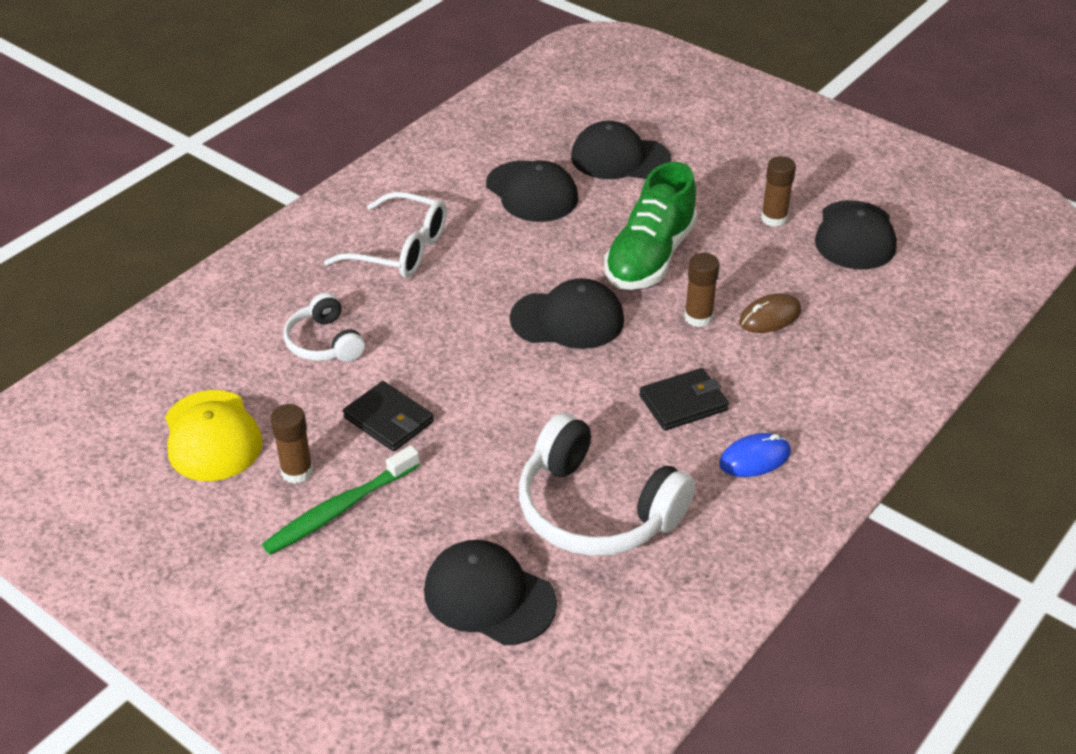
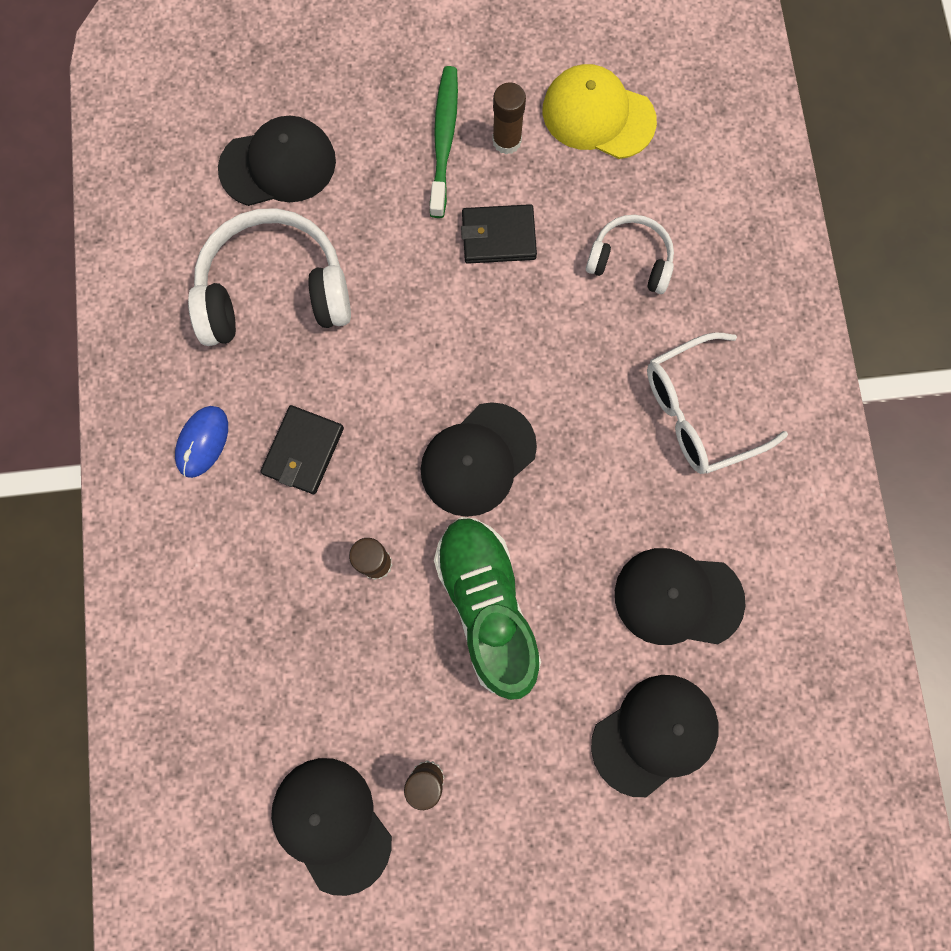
camera: 135 degrees right, 35 degrees up
brown mouse [739,293,801,333] -> none

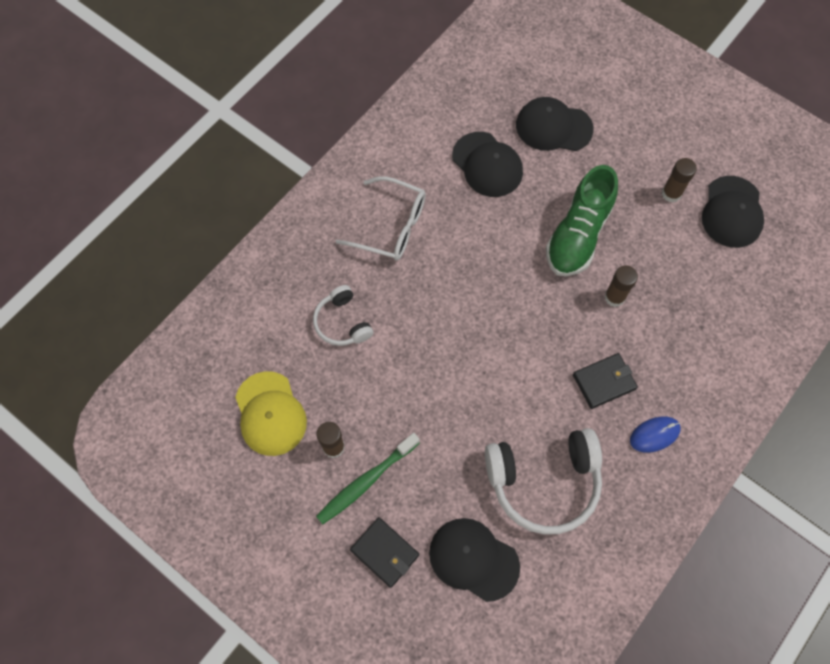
camera: 135 degrees left, 10 degrees down
white headphones [188,208,351,346] -> white headphones turned 45 degrees counterclockwise [485,428,602,535]
black cap [421,402,537,517] -> none
black wallet [461,204,537,264] -> black wallet moved to [350,517,419,588]

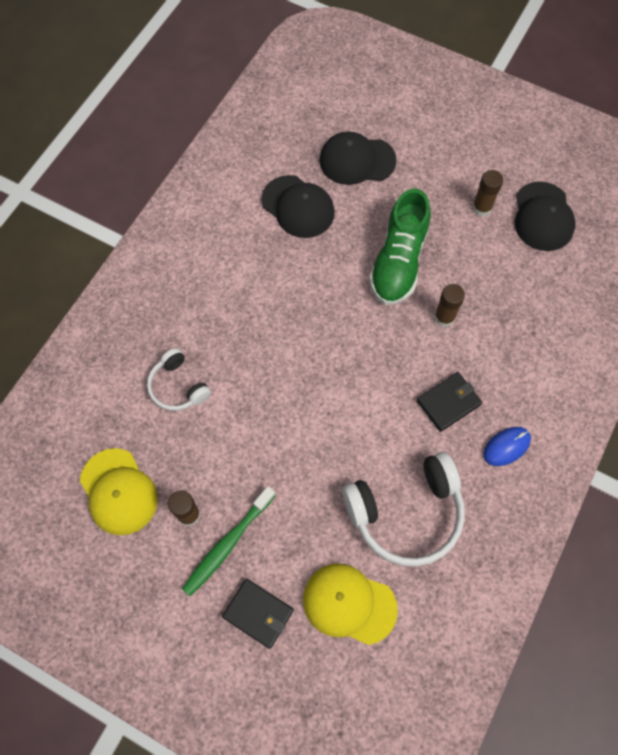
camera: 10 degrees left, 0 degrees up
white glasses [335,176,426,261] -> none
black cap [429,518,520,602] -> yellow cap [303,564,398,645]

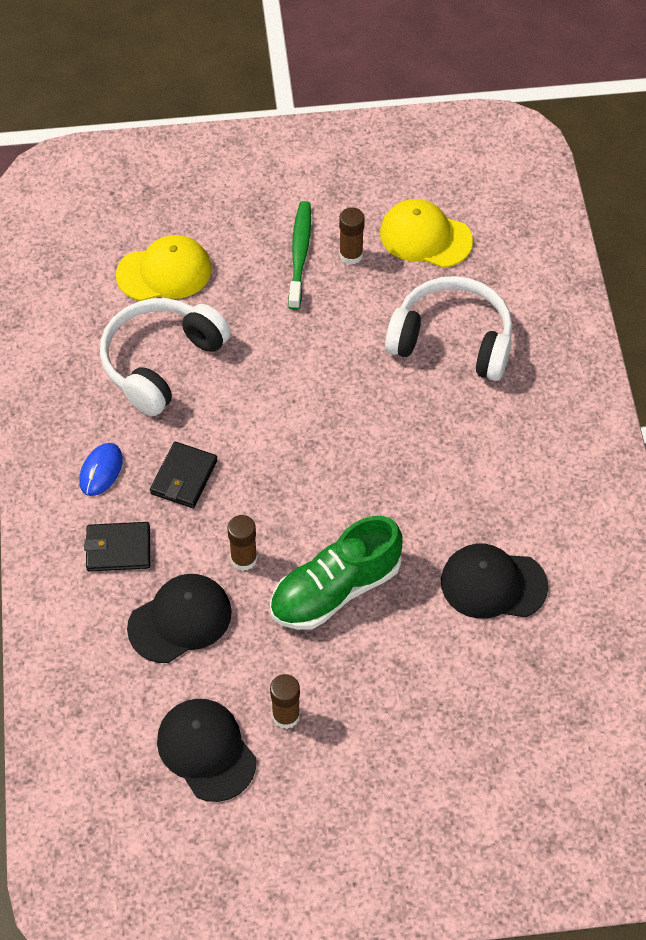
camera: 145 degrees right, 10 degrees down
white headphones [147,348,211,411] -> white headphones [385,276,513,381], size x1.78
black wallet [222,579,294,649] -> black wallet moved to [84,522,150,572]
black cap [319,132,397,185] -> black cap moved to [127,574,232,663]
green shoe [369,188,431,305] -> green shoe turned 105 degrees counterclockwise [270,516,403,630]

